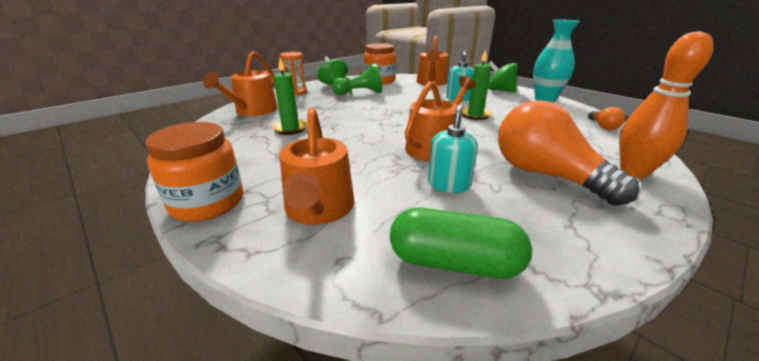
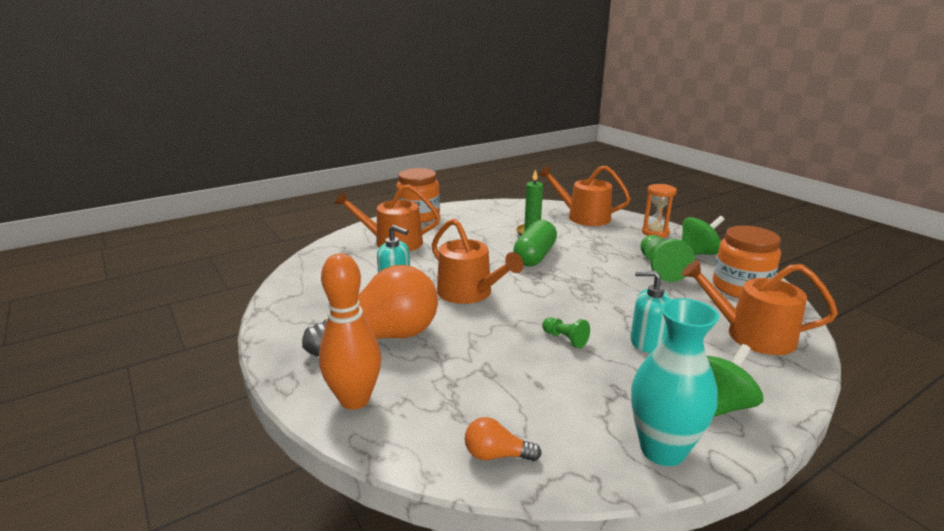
camera: 100 degrees right, 5 degrees down
green capsule [390,208,532,279] -> green capsule moved to [513,220,557,266]
green candle [461,50,492,120] -> green pawn [542,317,590,348]

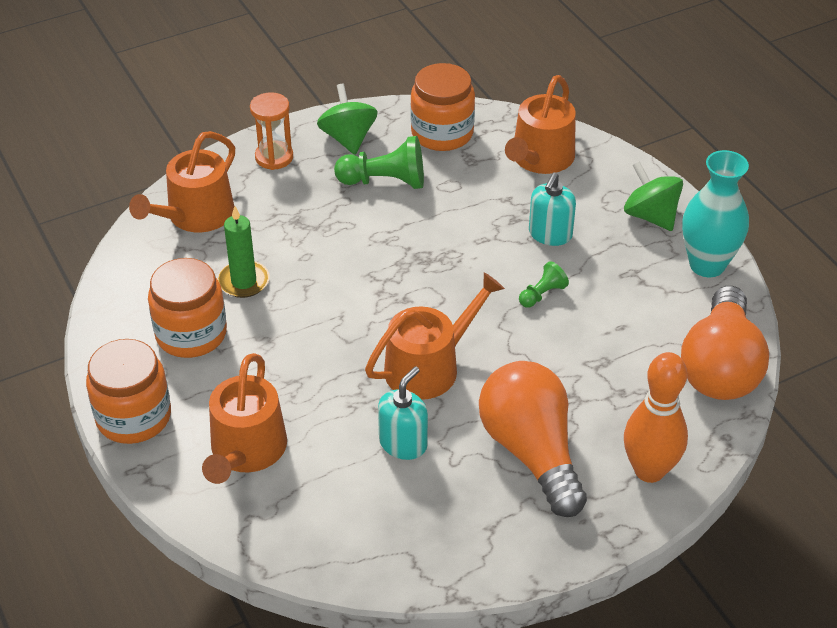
camera: 85 degrees left, 20 degrees up
orange light bulb [465,417,542,461] -> orange light bulb [681,286,769,400], size x2.37
green capsule [513,220,557,266] -> none
none -> orange jar [148,258,227,358]

